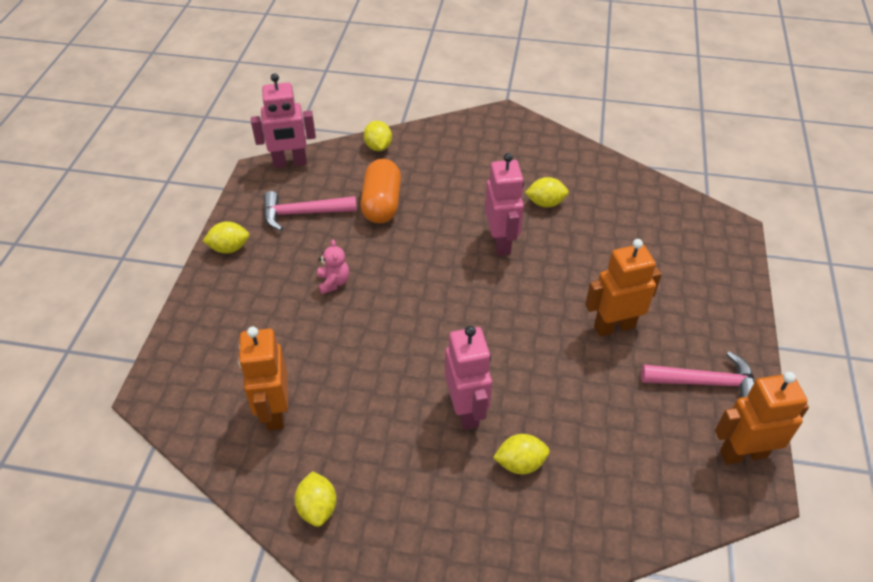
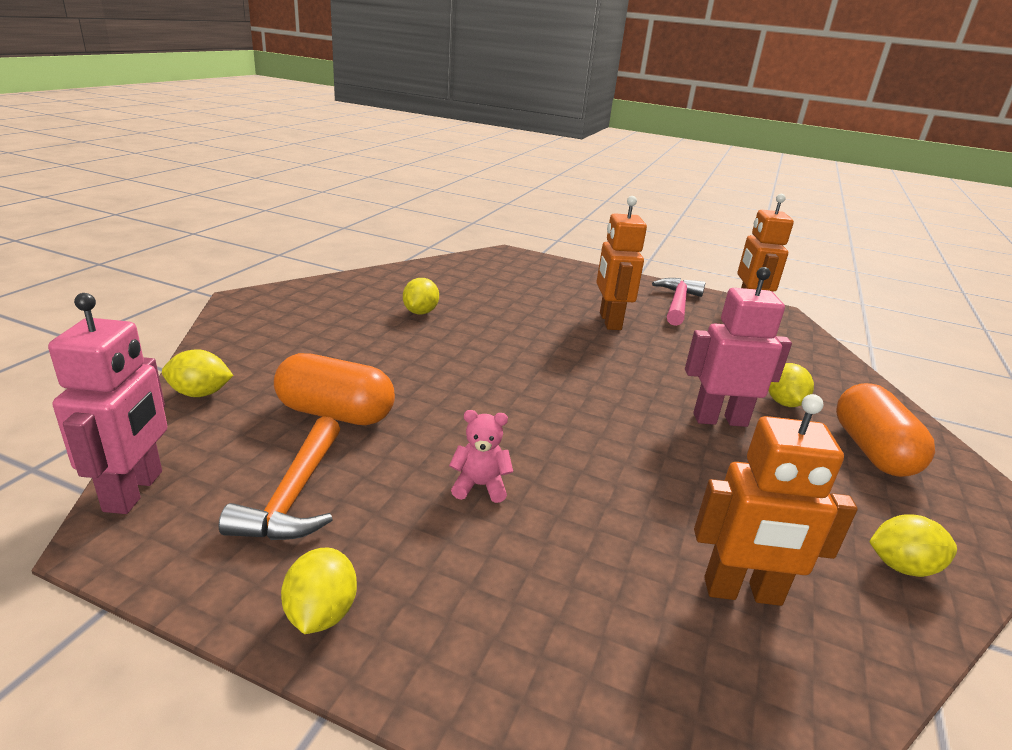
camera: 80 degrees left, 20 degrees down
pink hammer [263,191,357,231] -> orange hammer [219,417,340,540]
pink robot [485,153,524,256] -> none
none -> orange capsule [836,383,935,477]

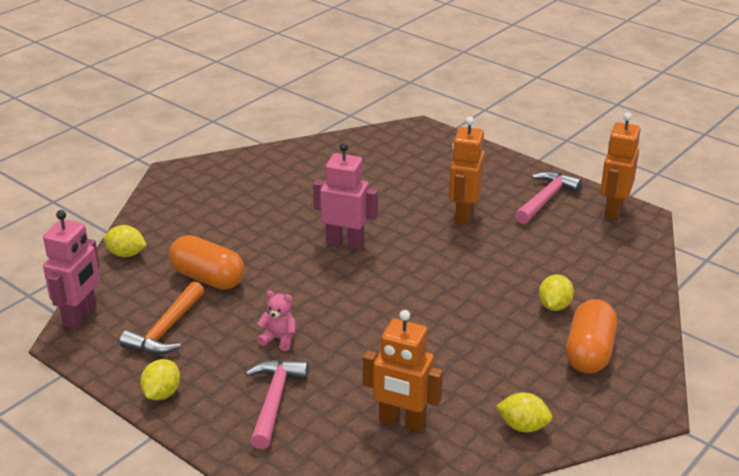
camera: 20 degrees right, 5 degrees up
yellow lemon [403,278,439,315] -> none
pink robot [685,267,792,427] -> pink robot moved to [313,143,378,249]
none -> pink hammer [245,360,309,449]

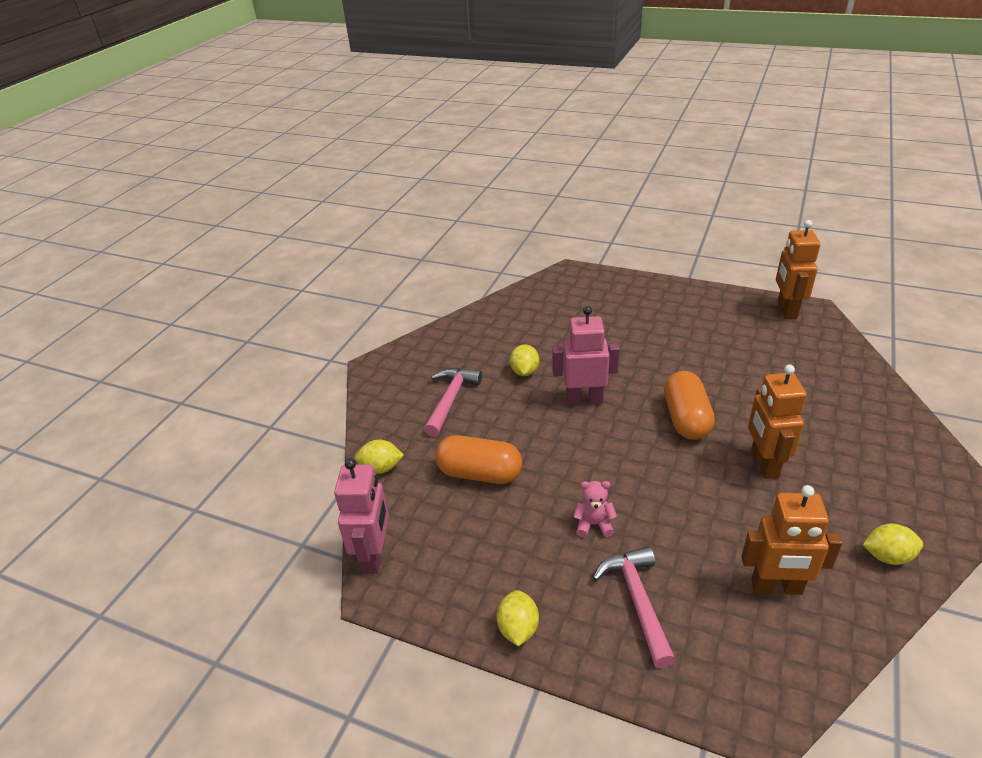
camera: 15 degrees left, 5 degrees up
orange hammer [120,282,204,355] -> none
orange robot [449,117,485,225] -> orange robot moved to [748,364,807,479]
pink hammer [515,171,582,224] -> pink hammer moved to [424,368,482,437]
yellow lemon [539,274,574,311] -> yellow lemon moved to [510,344,539,376]
orange capsule [566,299,617,373] -> orange capsule moved to [664,371,715,440]

